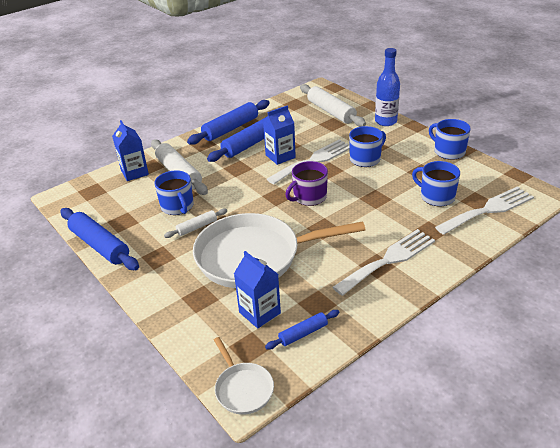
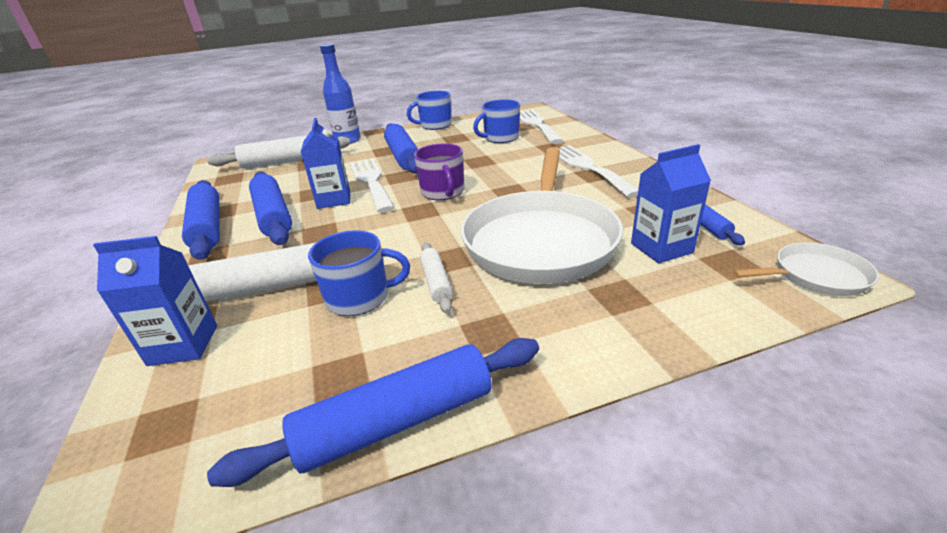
camera: 70 degrees left, 5 degrees down
blue mug [349,126,386,167] -> blue rolling pin [384,123,418,173]

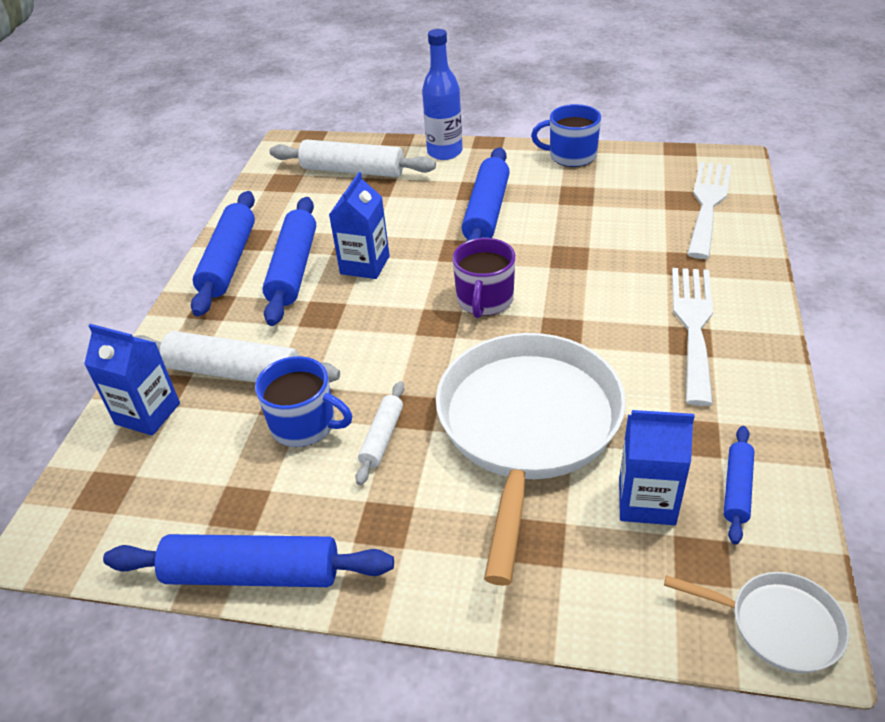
camera: 30 degrees right, 10 degrees up
white fork [349,158,395,213] -> none
white pan [461,147,623,284] -> white pan turned 150 degrees clockwise [436,333,626,586]
blue mug [473,99,520,143] -> none

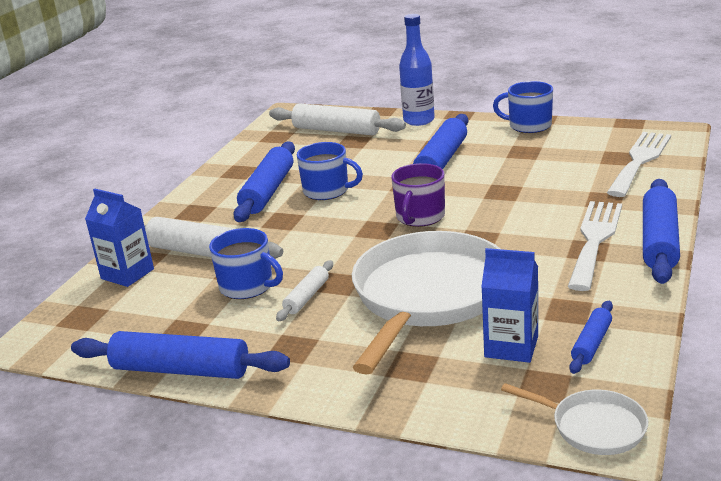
camera: 10 degrees right, 15 degrees down
blue rolling pin [191,191,255,317] -> blue rolling pin moved to [643,179,680,284]
blue carton [329,172,390,279] -> blue mug [297,142,363,200]

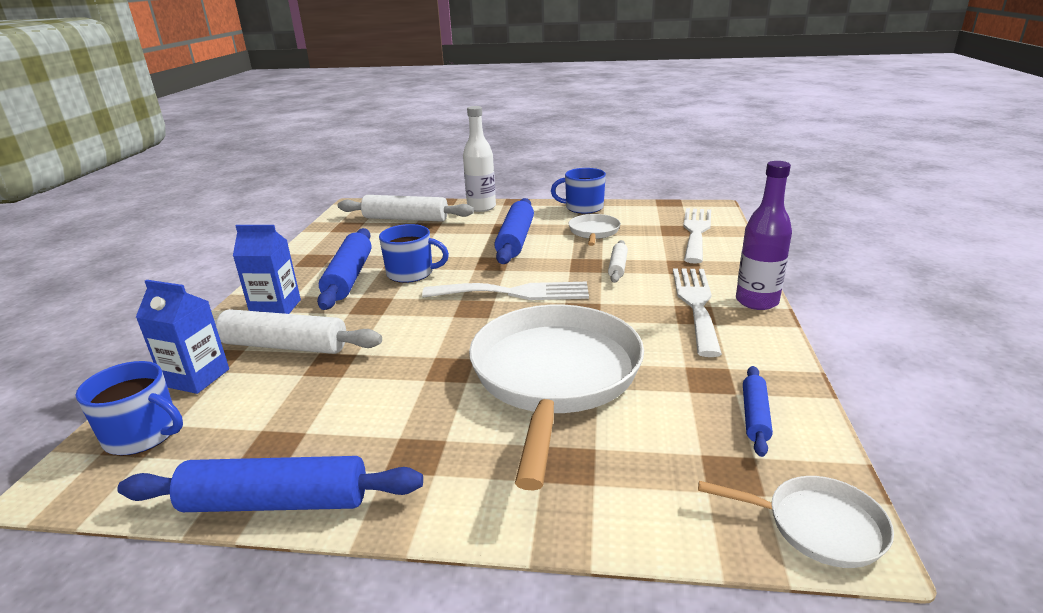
camera: 15 degrees left, 0 degrees up
blue mug [209,228,283,299] -> blue mug moved to [76,361,183,456]
white rolling pin [276,260,333,321] -> white rolling pin moved to [608,240,628,283]
purple mug [391,163,445,227] -> white fork [422,282,589,300]
blue bottle [399,14,435,126] -> white bottle [463,106,496,212]
blue carton [481,248,538,363] -> blue carton moved to [233,225,301,314]
blue rolling pin [643,179,680,284] -> purple bottle [736,161,792,310]
none -> white pan [569,214,621,246]

